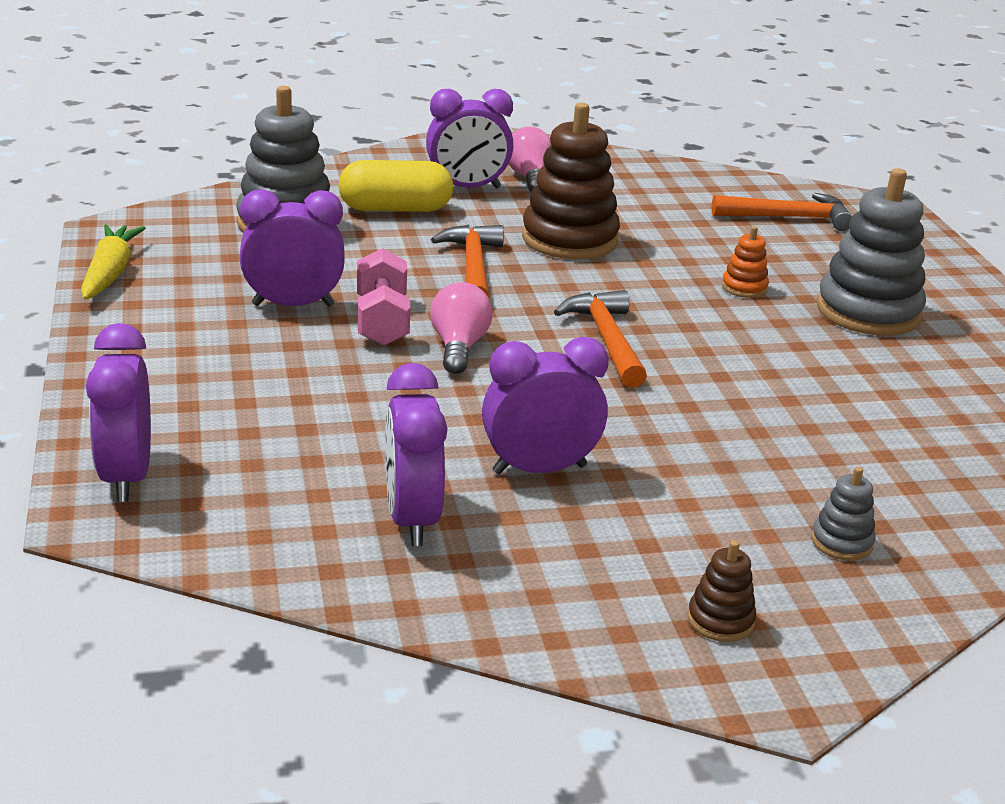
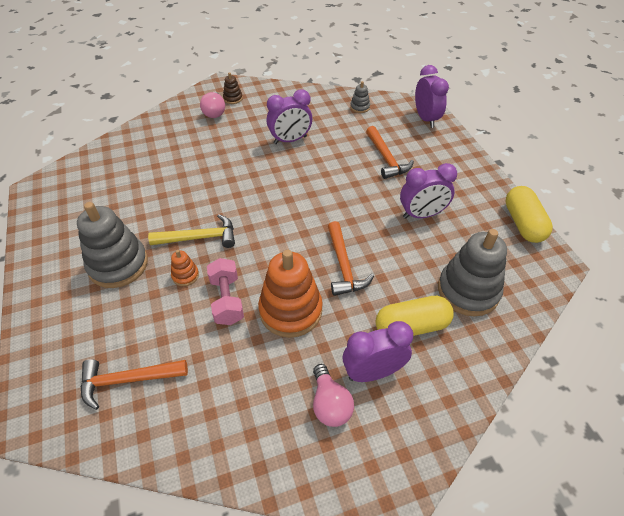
camera: 175 degrees right, 20 degrees up
yellow carrot [81,224,146,300] -> yellow capsule [505,186,553,243]
pink dumbbell [357,248,411,346] -> pink dumbbell moved to [207,258,244,325]
purple clock [385,363,447,546] -> none
pink light bulb [430,282,492,374] -> pink light bulb moved to [200,92,225,118]
brown stacking toy [522,103,620,259] -> orange stacking toy [258,250,323,338]
orange hammer [554,290,647,388] -> orange hammer moved to [366,126,414,179]
grey stacking toy [811,467,876,561] -> grey stacking toy moved to [350,81,370,113]
none -> yellow hammer [148,214,235,248]

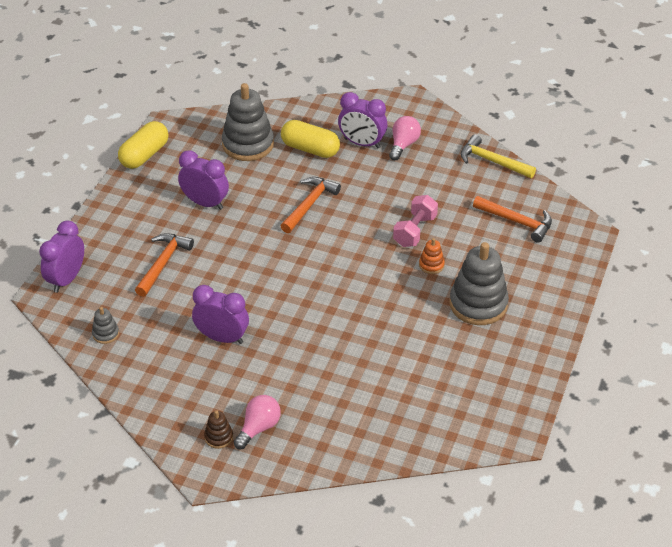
camera: 140 degrees left, 5 degrees down
yellow hammer [148,214,235,248] -> yellow hammer moved to [461,134,536,178]
orange stacking toy [258,250,323,338] -> none

